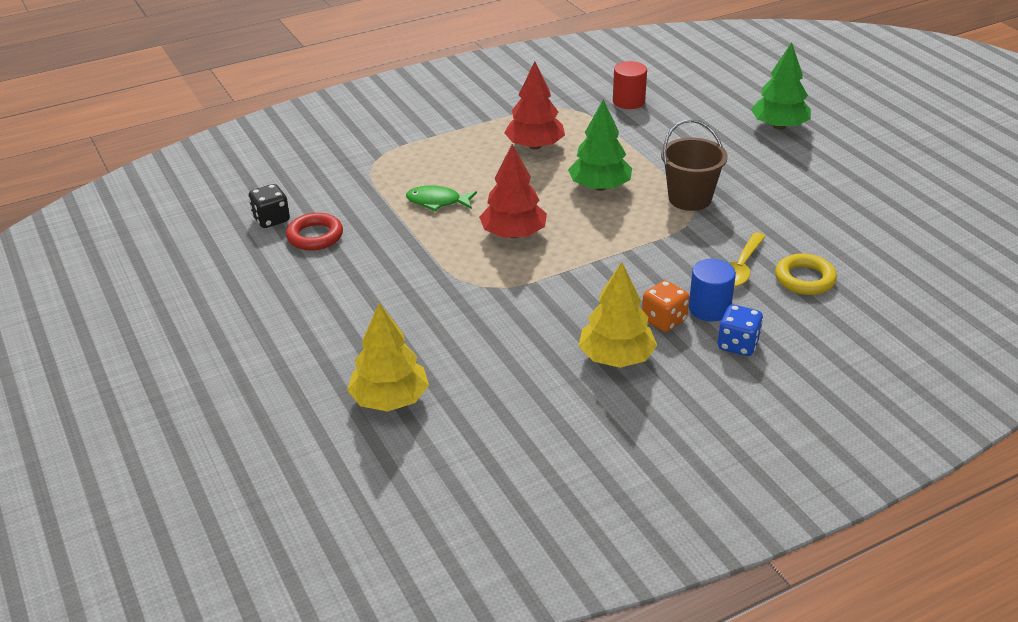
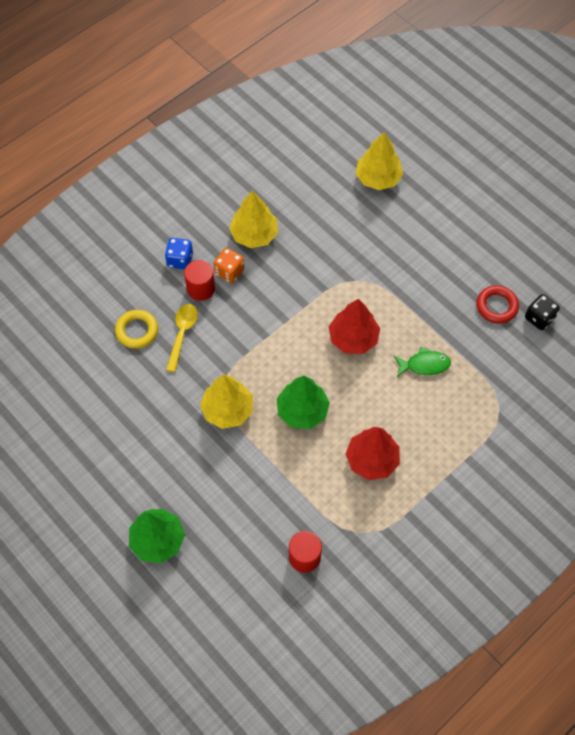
camera: 165 degrees right, 25 degrees up
brown bucket [661,119,728,211] -> yellow tree [200,374,253,429]
blue cylinder [689,259,736,321] -> red cylinder [184,260,215,301]

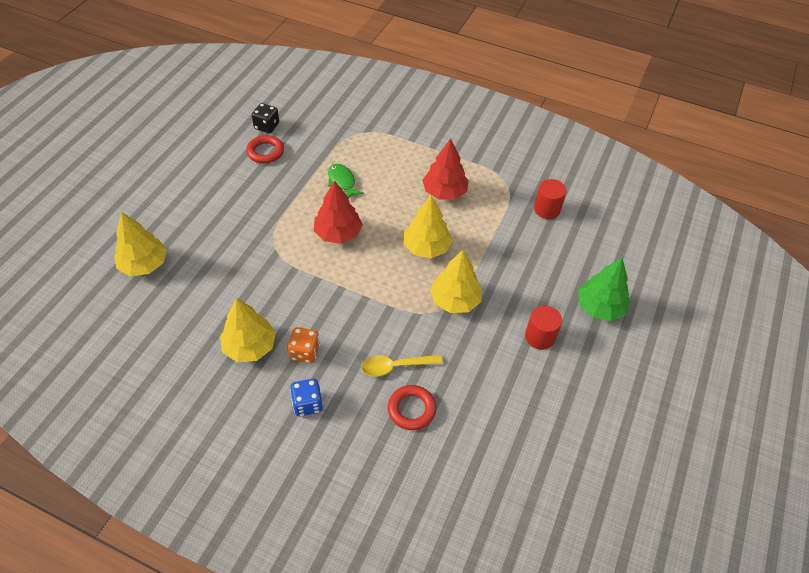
camera: 115 degrees left, 10 degrees down
yellow ring [115,310,158,349] -> red ring [388,385,436,430]
red cylinder [184,260,215,301] -> red cylinder moved to [525,306,562,350]
green tree [277,376,330,429] -> yellow tree [403,195,453,258]

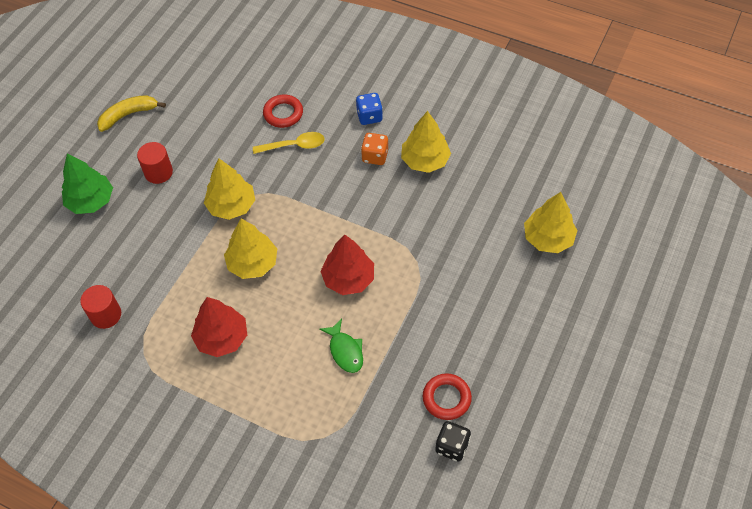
camera: 175 degrees left, 5 degrees up
none -> yellow banana [97,95,166,132]

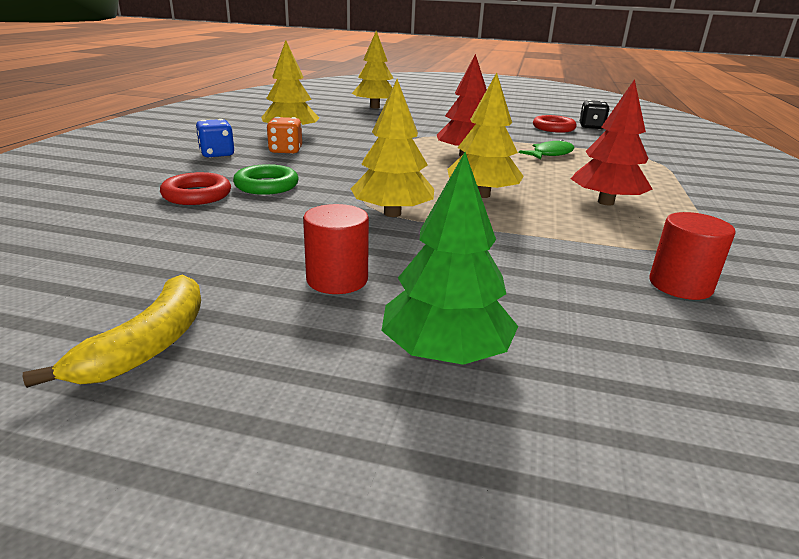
camera: 105 degrees left, 30 degrees down
yellow banana [97,95,166,132] -> yellow banana turned 120 degrees counterclockwise [23,275,201,388]
yellow spoon [253,132,325,154] -> green ring [233,164,299,195]

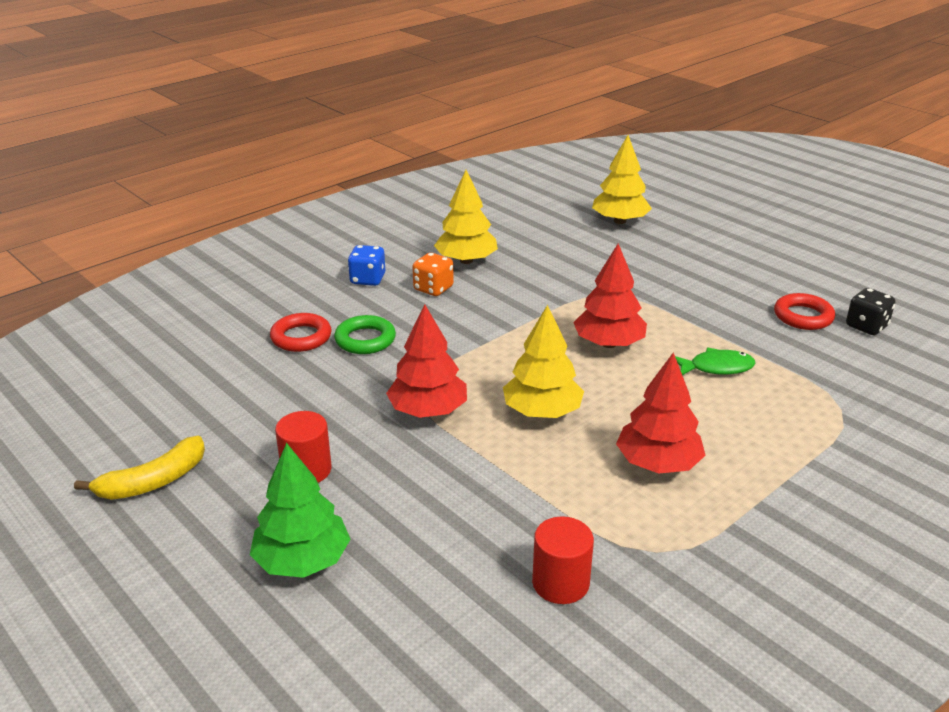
camera: 35 degrees right, 5 degrees up
yellow tree [351,79,434,217] -> red tree [386,304,467,418]

